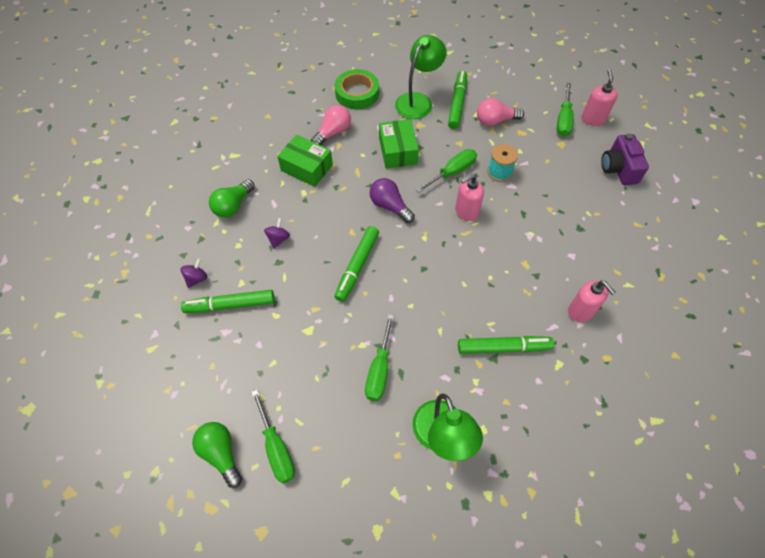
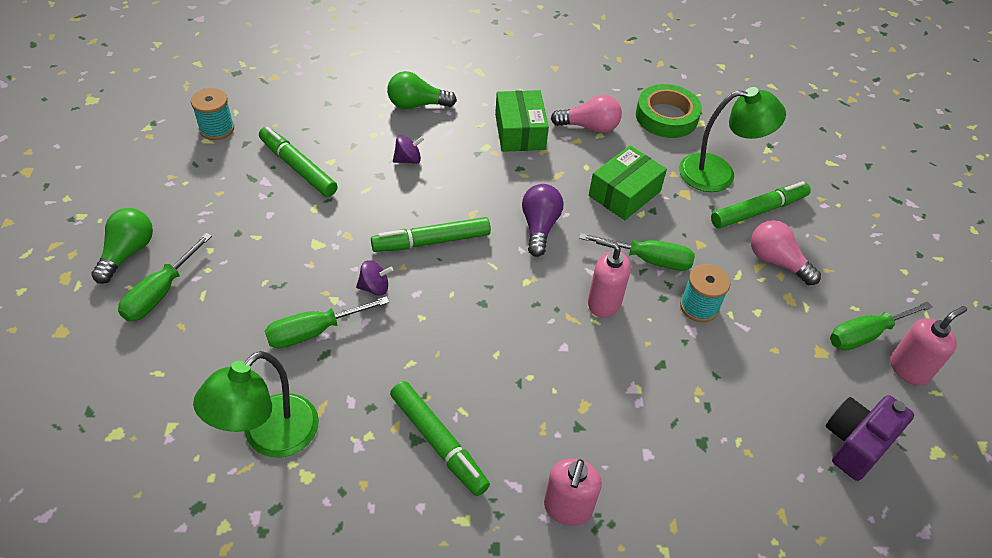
camera: 50 degrees right, 10 degrees down
purple spinning top [180,258,207,288] -> purple spinning top moved to [356,260,393,296]
none -> turquoise spool [191,88,234,140]

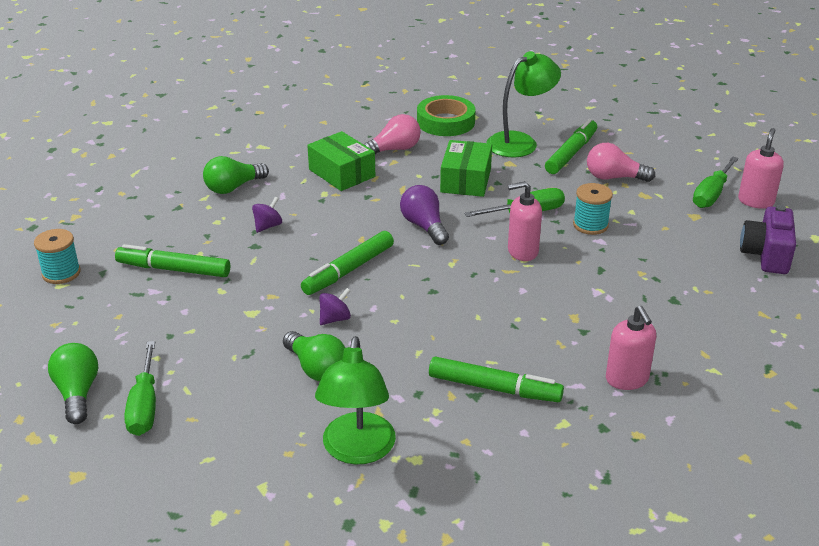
camera: 30 degrees left, 15 degrees down
green screwdriver [265,296,390,349] -> green light bulb [283,331,345,381]

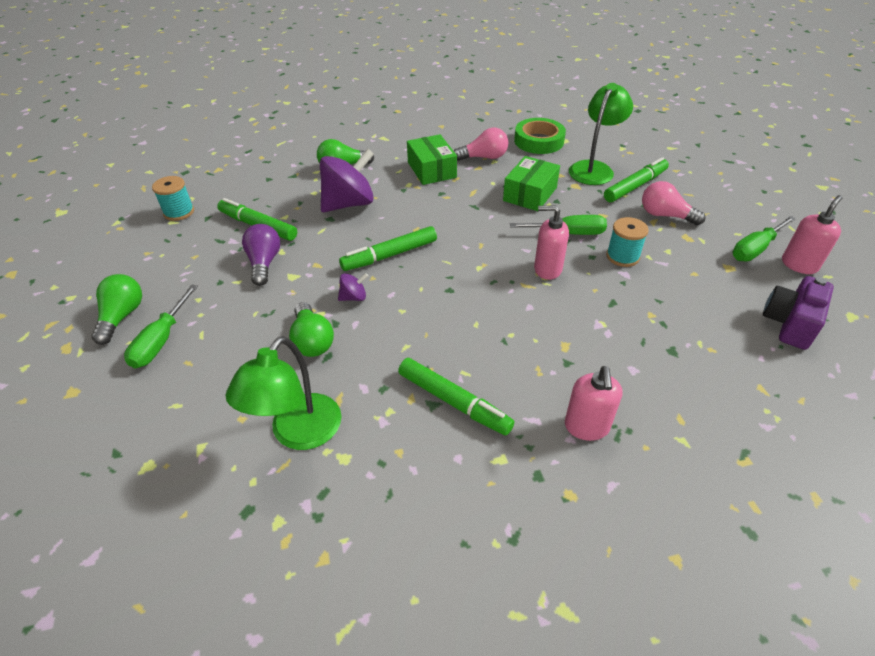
camera: 20 degrees right, 10 degrees up
purple spinning top [252,197,282,233] -> purple spinning top [320,149,374,212], size x2.26
purple light bulb [400,185,449,245] -> purple light bulb moved to [242,224,280,286]
green lamp [486,51,561,157] -> green lamp turned 45 degrees counterclockwise [569,83,633,185]

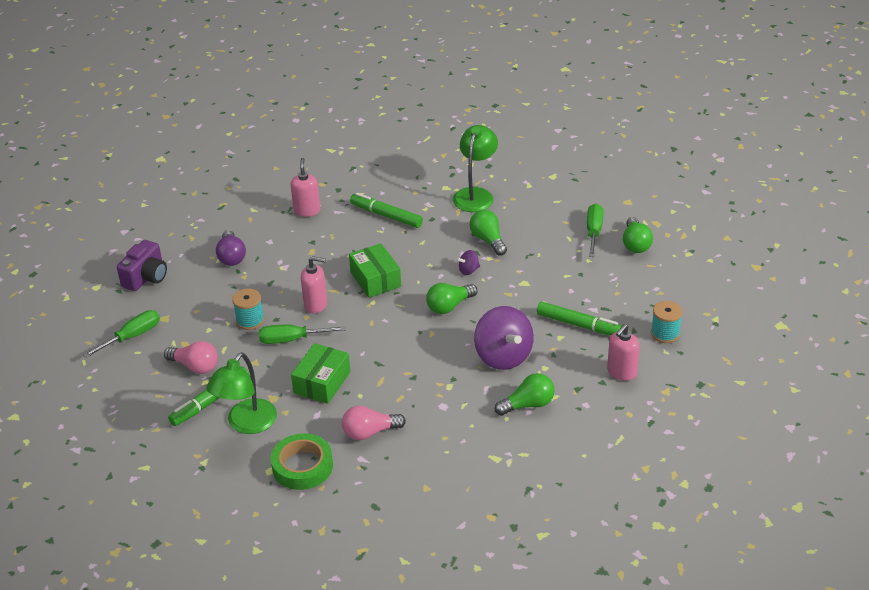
camera: 175 degrees right, 5 degrees down
purple light bulb [242,224,280,286] -> purple light bulb moved to [216,230,246,266]
purple spinning top [320,149,374,212] -> purple spinning top turned 75 degrees counterclockwise [474,306,534,370]
green marker [339,226,437,271] -> green light bulb [426,283,477,314]
green box [407,134,457,185] -> green box moved to [349,243,401,298]
pink soap dispenser [782,195,842,274] -> pink soap dispenser moved to [607,324,640,381]

